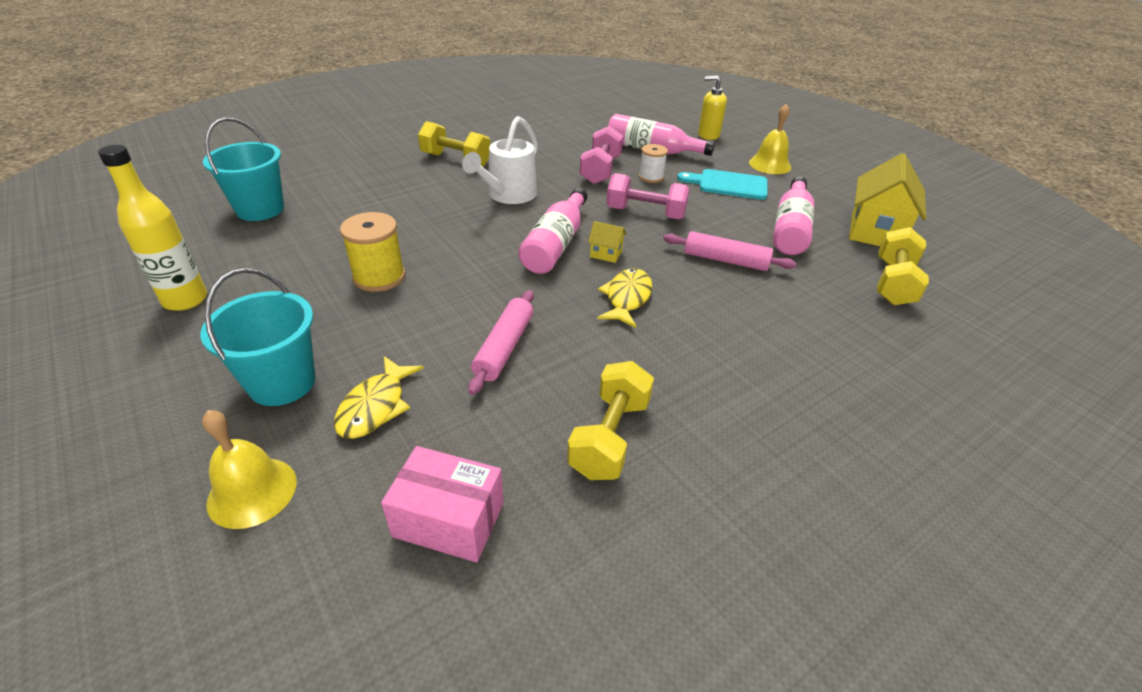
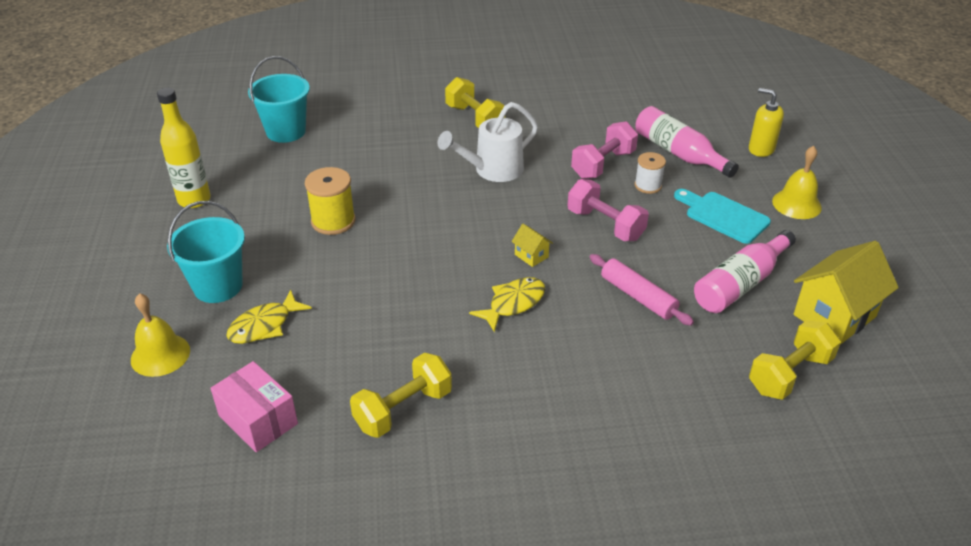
camera: 30 degrees right, 0 degrees up
pink rolling pin [468,290,534,395] -> none
pink bottle [518,188,587,274] -> none

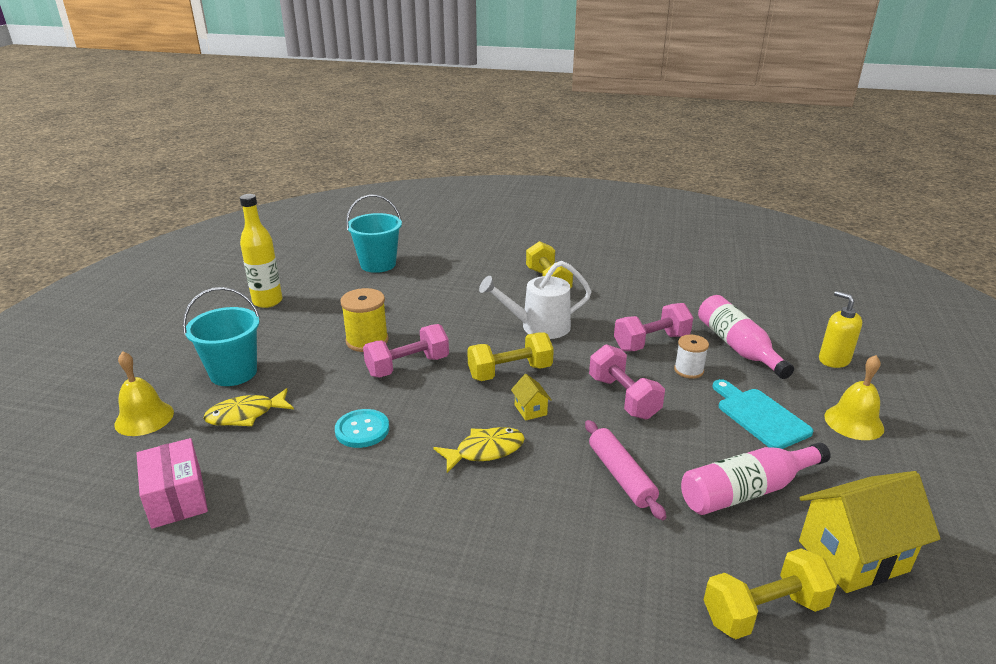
camera: 20 degrees right, 10 degrees down
yellow dumbbell [350,353,452,438] -> yellow dumbbell moved to [467,333,554,381]
none -> turquoise button [335,409,389,448]
none -> pink dumbbell [363,324,449,377]

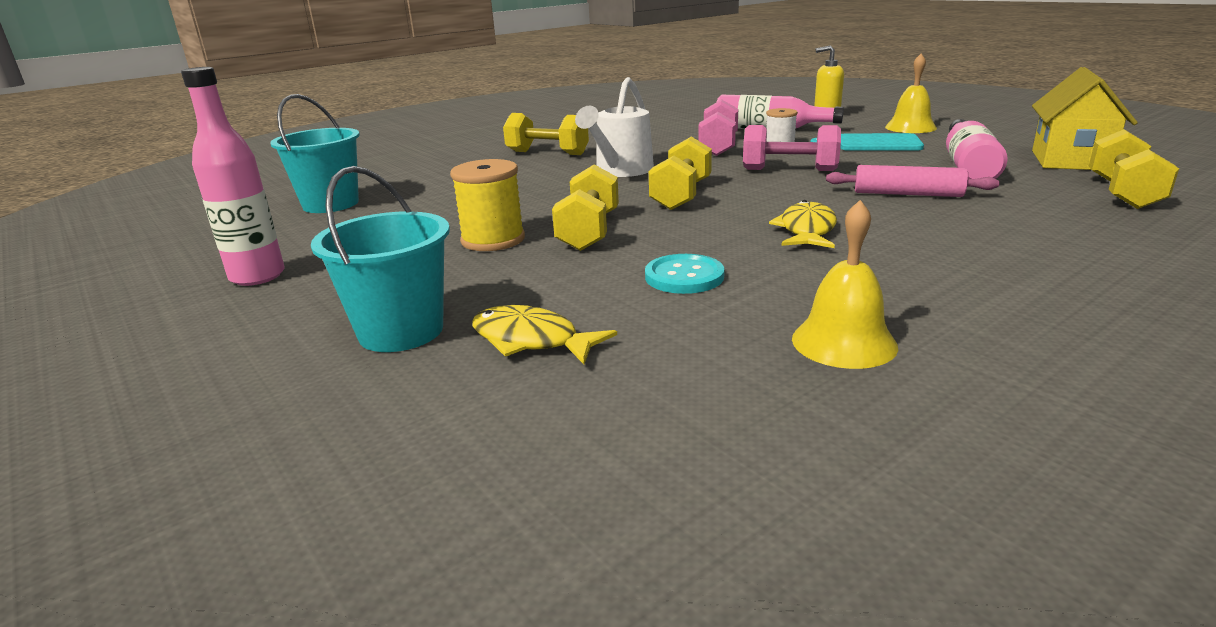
camera: 50 degrees left, 5 degrees down
yellow bell [114,351,174,436] -> yellow bell moved to [792,200,898,369]
pink box [137,438,208,529] -> none
yellow fish [203,388,294,426] -> yellow fish turned 105 degrees clockwise [472,305,617,364]
yellow bottle [240,194,283,308] -> pink bottle [181,67,285,286]
pink dumbbell [363,324,449,377] -> yellow dumbbell [552,164,619,251]
yellow house [511,374,552,421] -> none

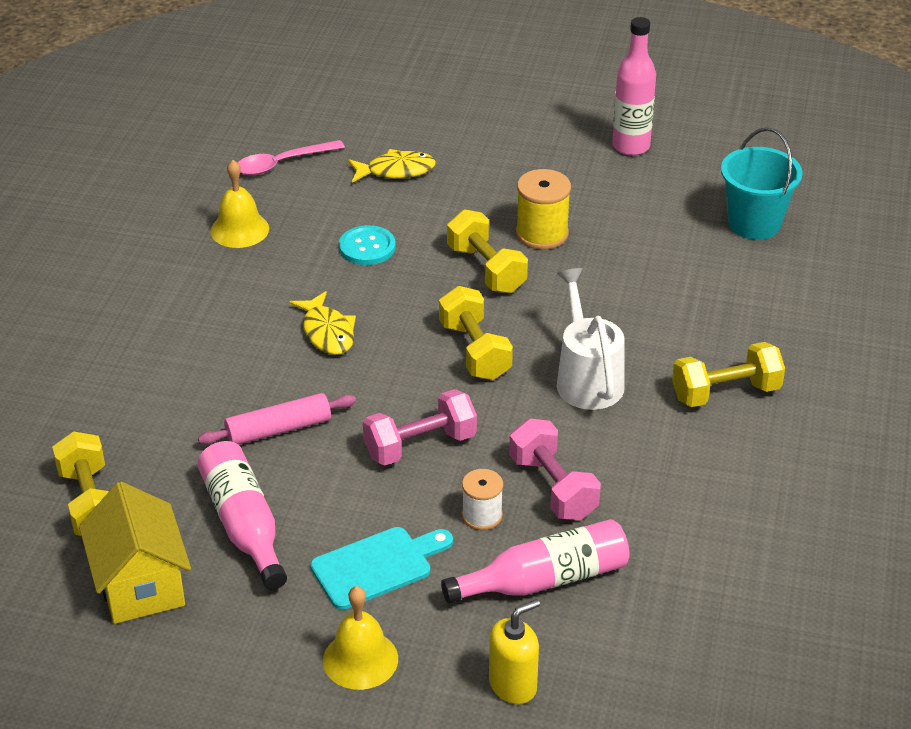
camera: 140 degrees right, 15 degrees up
turquoise bucket [311,166,450,352] -> none
none -> pink spoon [238,140,345,175]

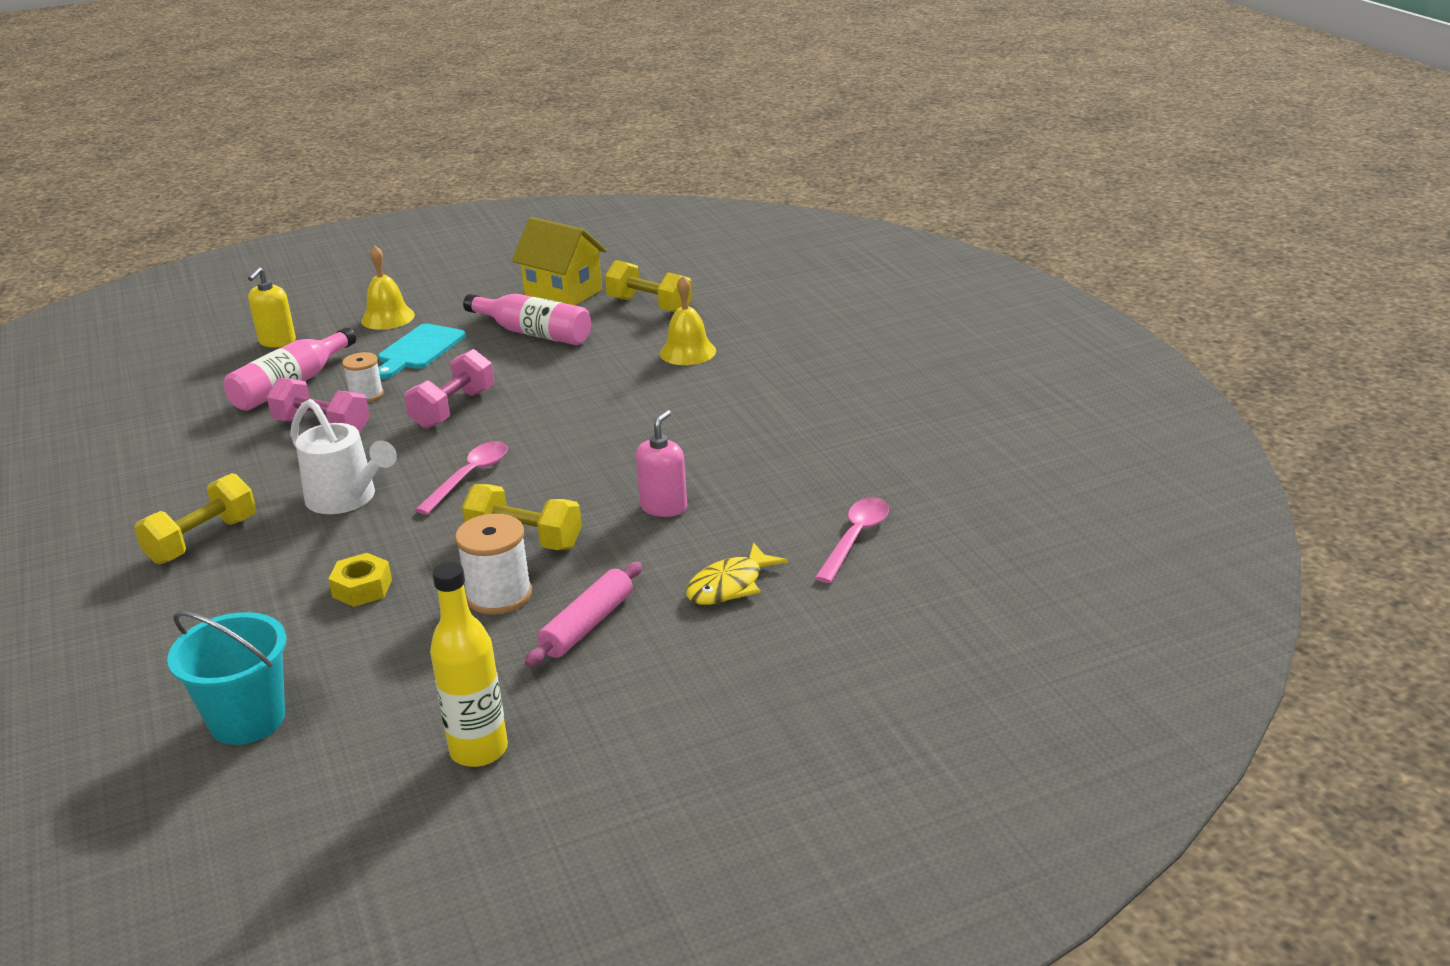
camera: 145 degrees right, 10 degrees down
pink rolling pin [198,393,356,445] -> pink rolling pin moved to [525,562,642,667]
yellow bell [211,160,269,248] -> yellow bell moved to [659,276,716,365]
yellow fish [289,291,356,355] -> none
turquoise button [339,225,396,265] -> pink soap dispenser [636,410,687,517]
yellow dumbbell [439,286,513,380] -> pink spoon [415,441,508,515]
yellow spool [516,169,571,249] -> white spool [455,513,532,615]
pink bottle [612,17,656,156] -> yellow bottle [430,562,508,767]
none -> yellow nut [328,553,392,607]

